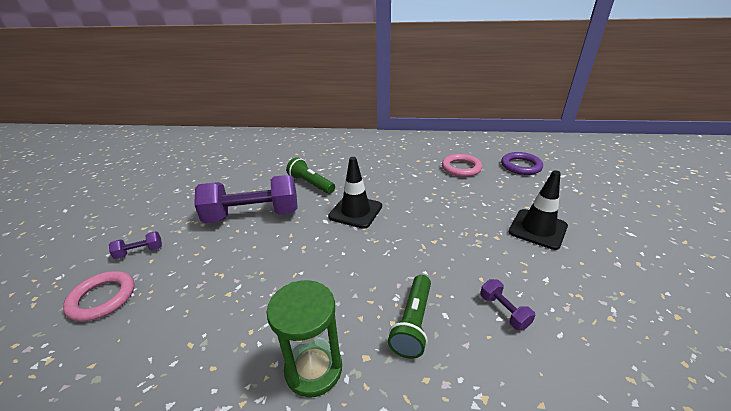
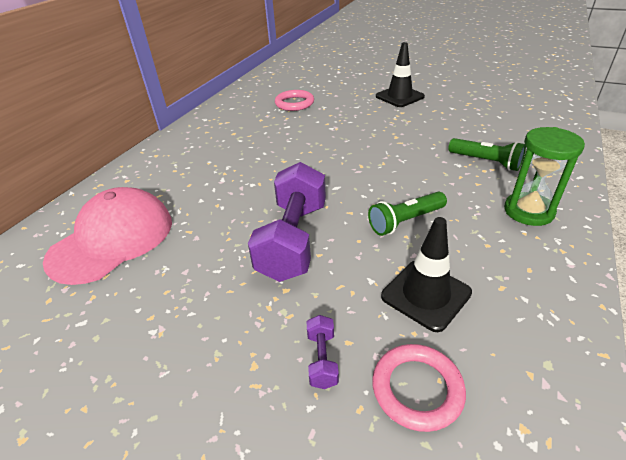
camera: 70 degrees left, 5 degrees up
green flashlight [286,157,335,194] -> green flashlight moved to [368,192,447,236]
black traffic cone [328,157,382,229] -> black traffic cone moved to [381,217,472,332]
purple dumbbell [480,279,535,330] -> none
purple ring [501,152,543,175] -> none
none -> pink cap [43,187,172,285]

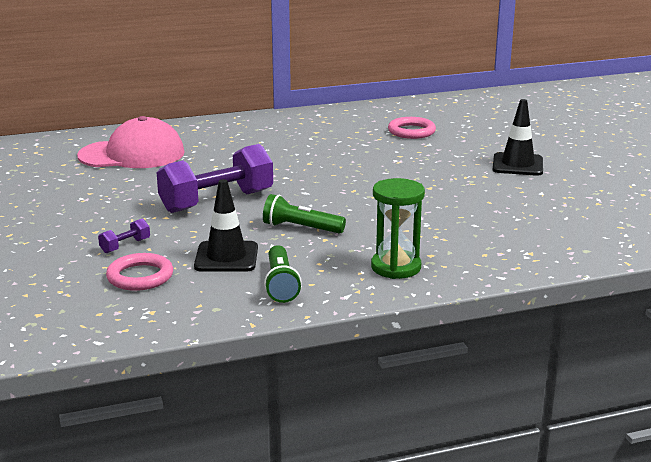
camera: 45 degrees right, 15 degrees down
green flashlight [448,138,526,171] -> green flashlight moved to [264,245,302,303]

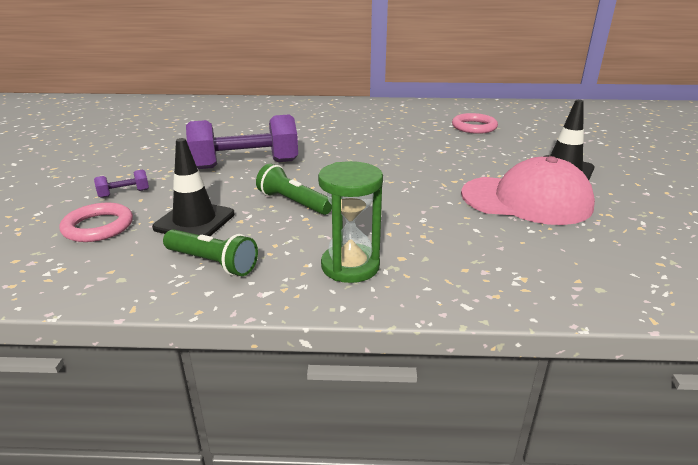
camera: 20 degrees right, 5 degrees up
pink cap [77,116,185,168] -> pink cap moved to [461,156,595,225]
green flashlight [264,245,302,303] -> green flashlight turned 75 degrees counterclockwise [163,229,258,276]

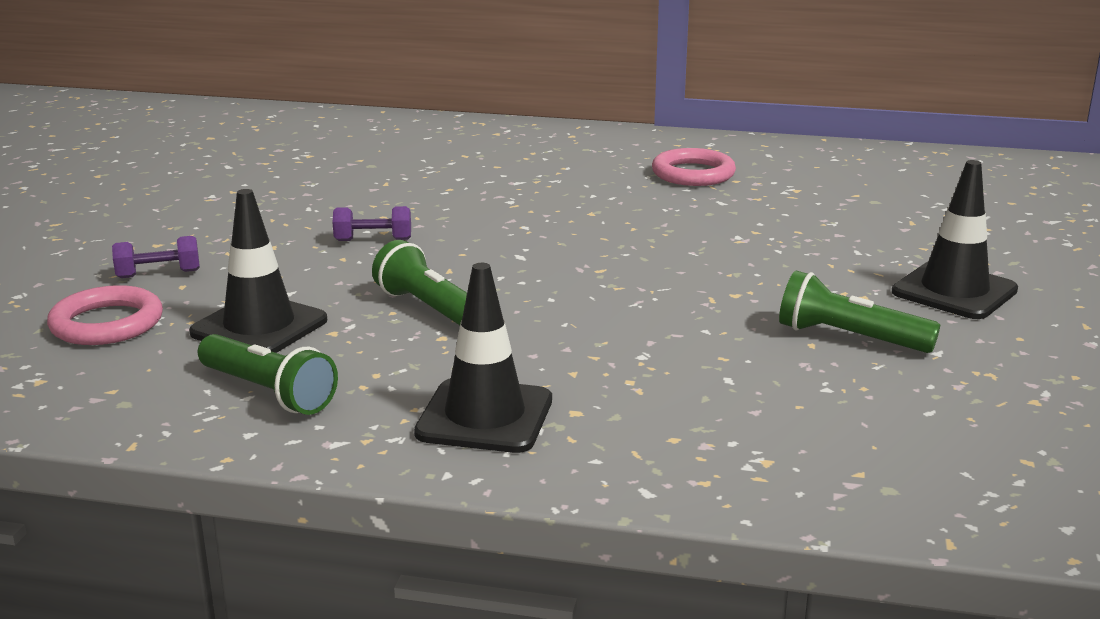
camera: 10 degrees right, 5 degrees down
purple dumbbell [186,114,298,169] -> purple dumbbell [333,206,411,241], size x0.41
green hourglass [318,161,383,283] -> black traffic cone [414,263,552,453]
pink ring [452,113,498,134] -> pink ring moved to [652,148,736,186]
pink cap [461,156,595,225] -> green flashlight [779,271,940,353]

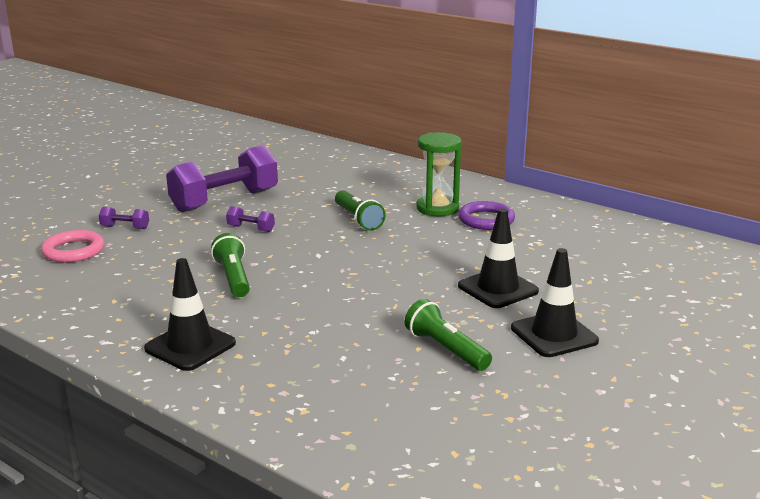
camera: 25 degrees right, 0 degrees up
black traffic cone [189,189,327,353] -> black traffic cone moved to [458,208,539,308]
green flashlight [198,334,338,415] -> green flashlight moved to [335,190,386,231]
pink ring [652,148,736,186] -> purple ring [458,201,515,230]
none -> purple dumbbell [166,145,278,212]
none -> green hourglass [417,132,462,216]

